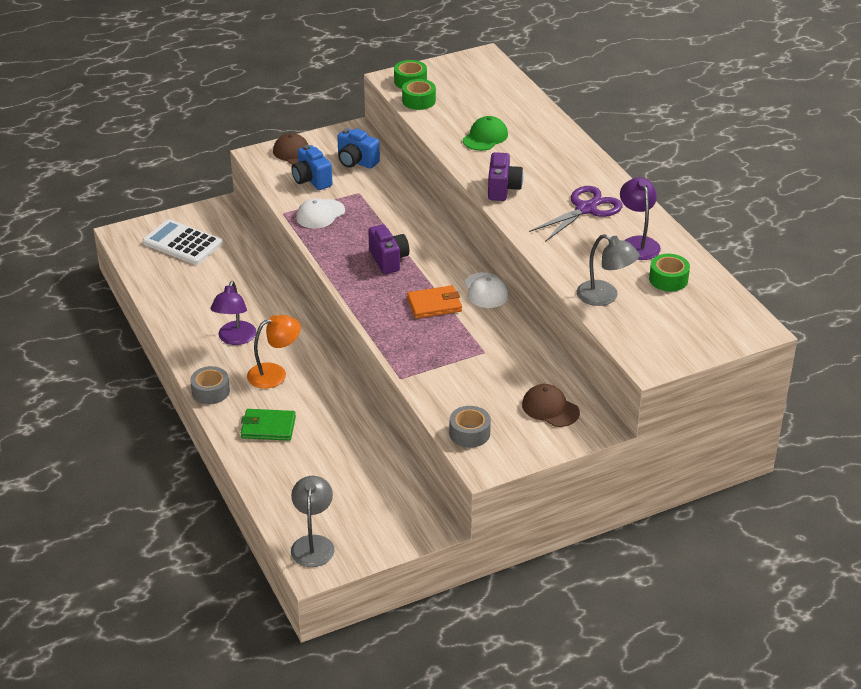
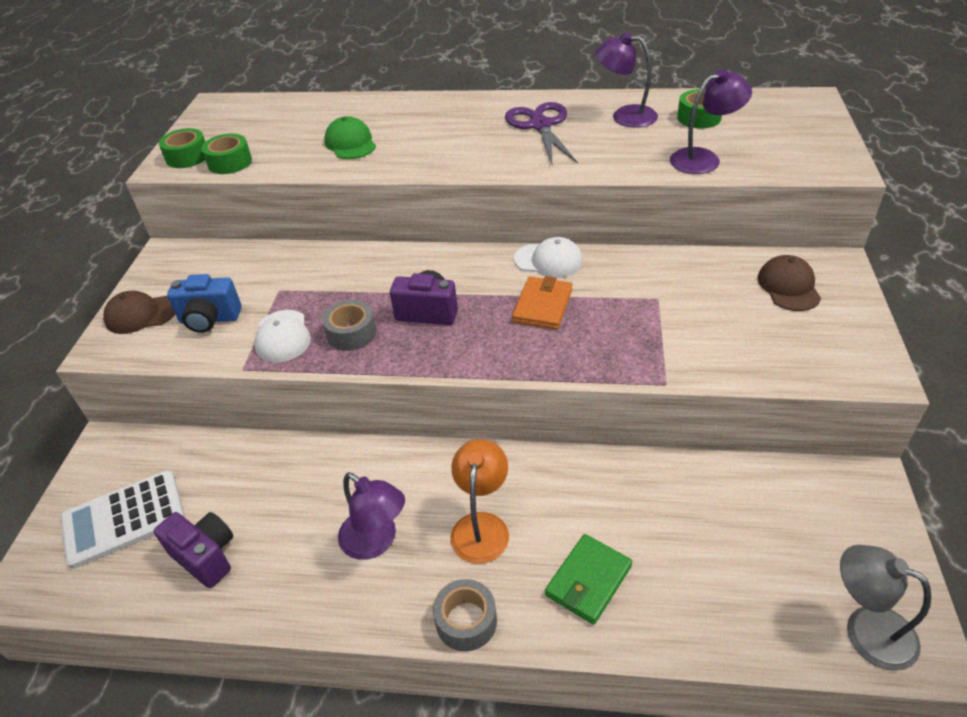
camera: 55 degrees left, 5 degrees up
blue camera [337,128,380,169] -> none
grey tape [449,406,491,448] -> grey tape moved to [322,300,376,351]
purple camera [488,152,523,201] -> purple camera moved to [154,512,233,588]
brown cap [522,384,580,427] -> brown cap turned 105 degrees clockwise [758,255,821,311]
grey lamp [576,234,640,306] -> purple lamp [670,69,752,174]

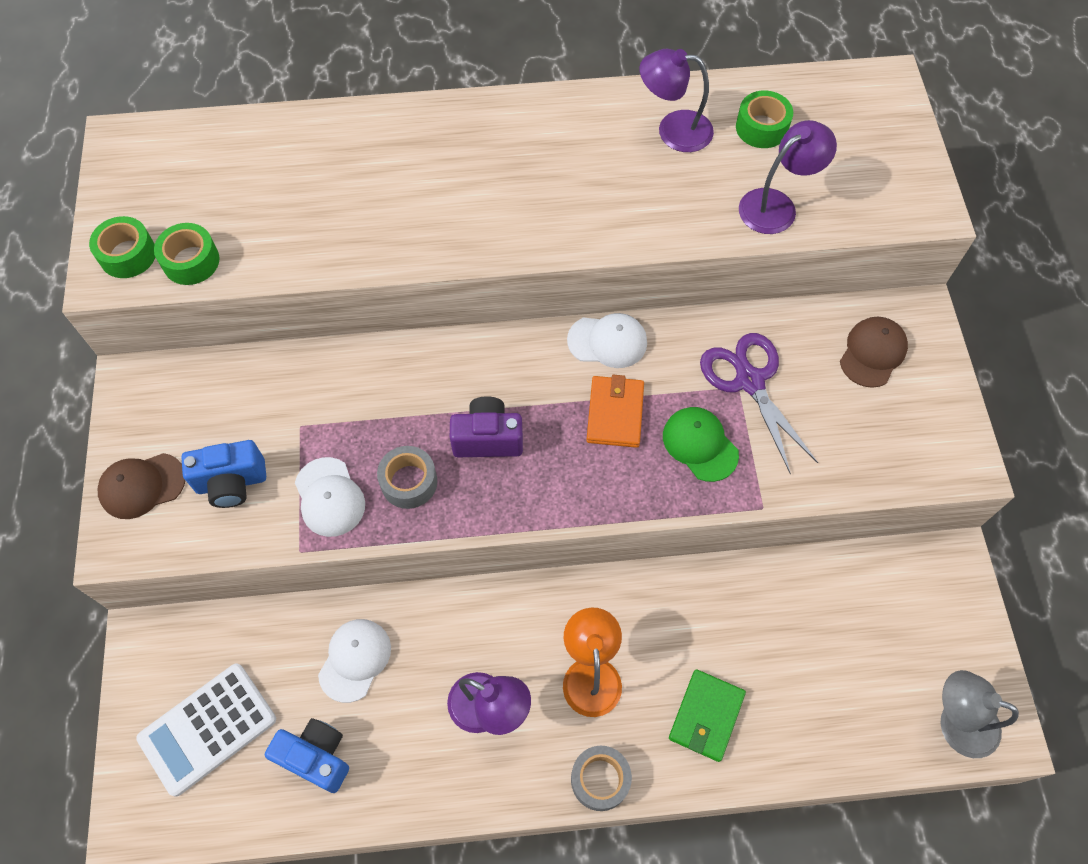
camera: 15 degrees left, 20 degrees up
purple camera [154,512,233,588] -> blue camera [265,718,349,793]
green cap [324,116,376,159] -> green cap moved to [663,407,739,482]
purple scissors [505,102,578,164] -> purple scissors moved to [700,333,818,474]
brown cap [758,255,821,311] -> brown cap turned 45 degrees clockwise [840,317,908,388]
none -> white cap [318,619,391,703]

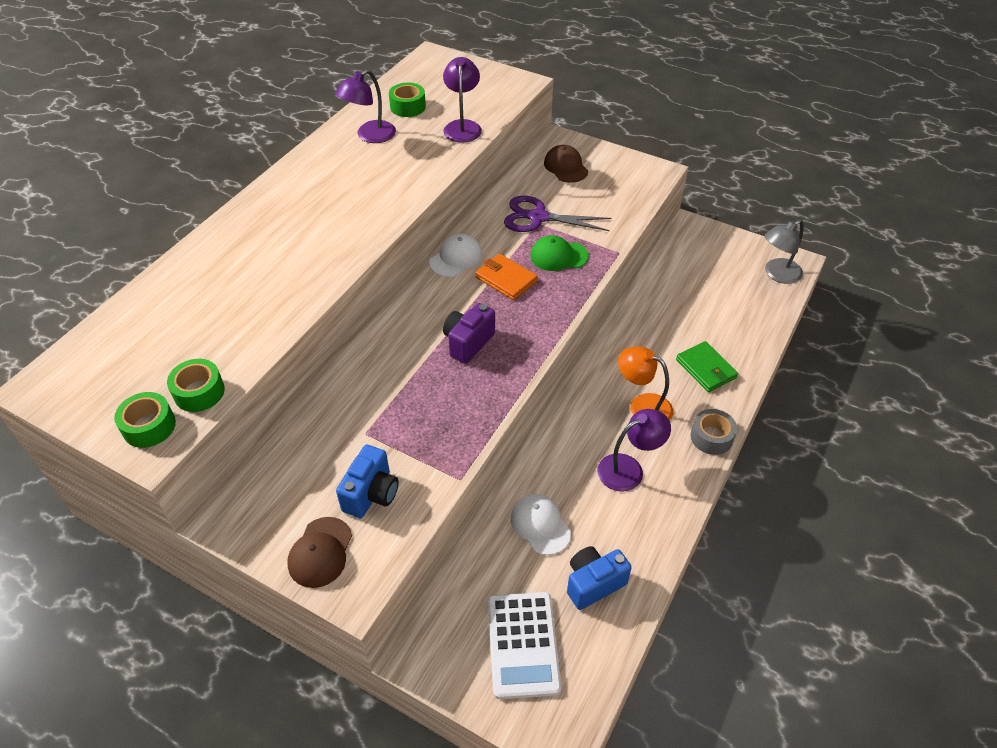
camera: 55 degrees left, 15 degrees down
white cap [295,457,365,537] -> none
grey tape [377,446,437,509] -> none

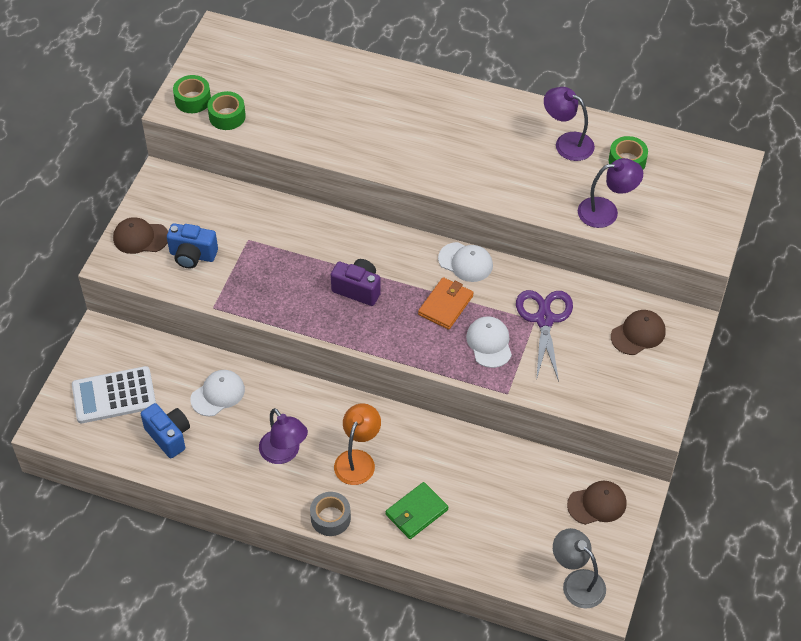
camera: 80 degrees right, 5 degrees up
green cap [530,235,589,271] -> white cap [466,316,512,368]
none -> brown cap [567,481,626,525]

